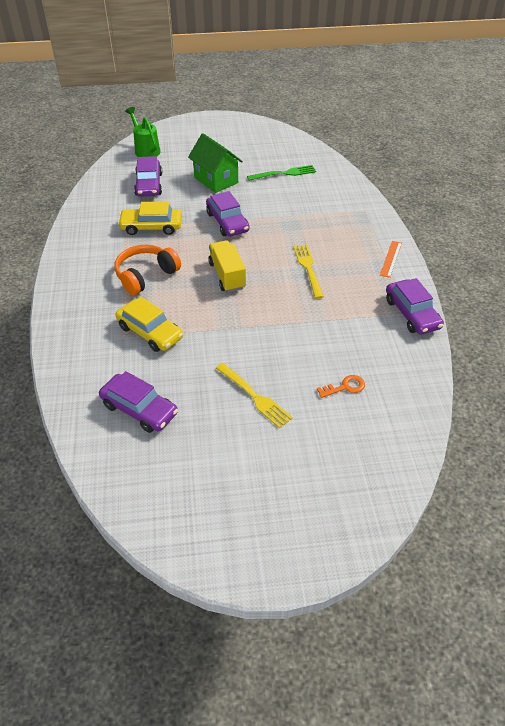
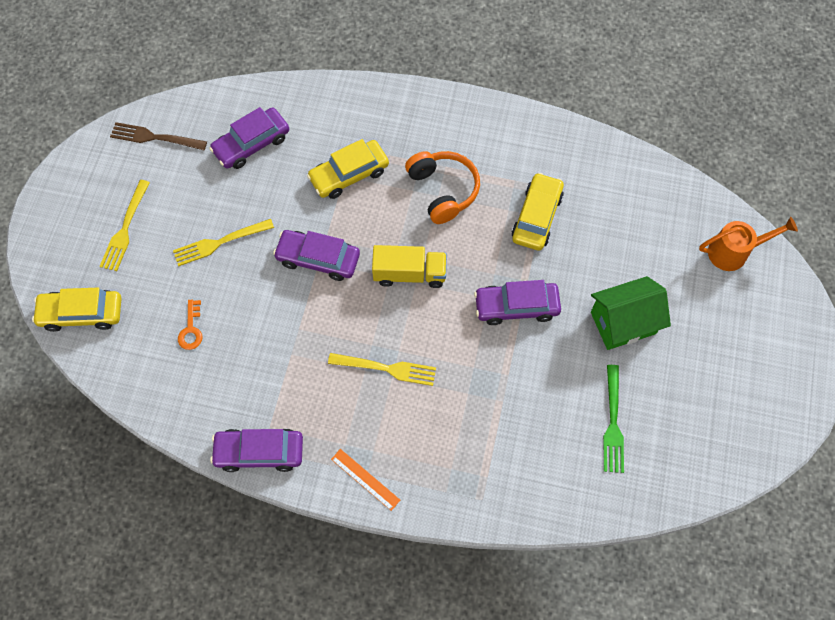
camera: 110 degrees right, 20 degrees up
green watering can [125,107,160,157] -> orange watering can [699,217,798,271]
purple car [134,156,162,197] -> purple car moved to [273,230,360,281]
none -> yellow car [32,288,121,332]
none -> yellow fork [99,180,150,271]
none -> brown fork [110,122,207,150]

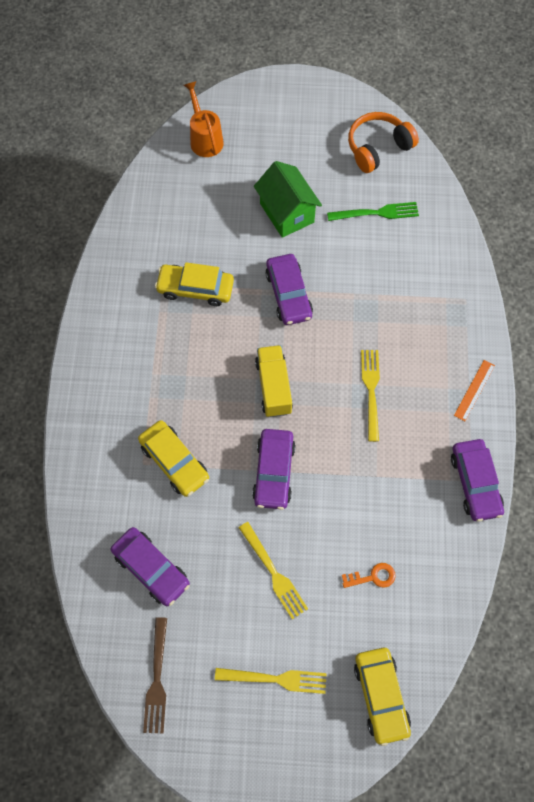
camera: 100 degrees left, 0 degrees up
orange headphones [405,151,480,224] -> orange headphones moved to [348,112,419,173]

